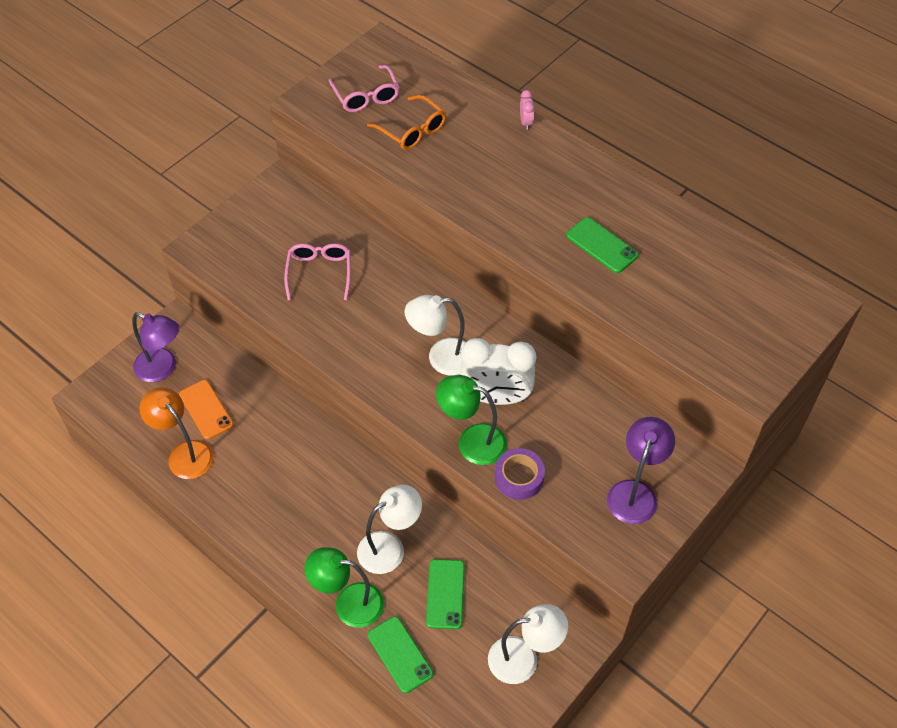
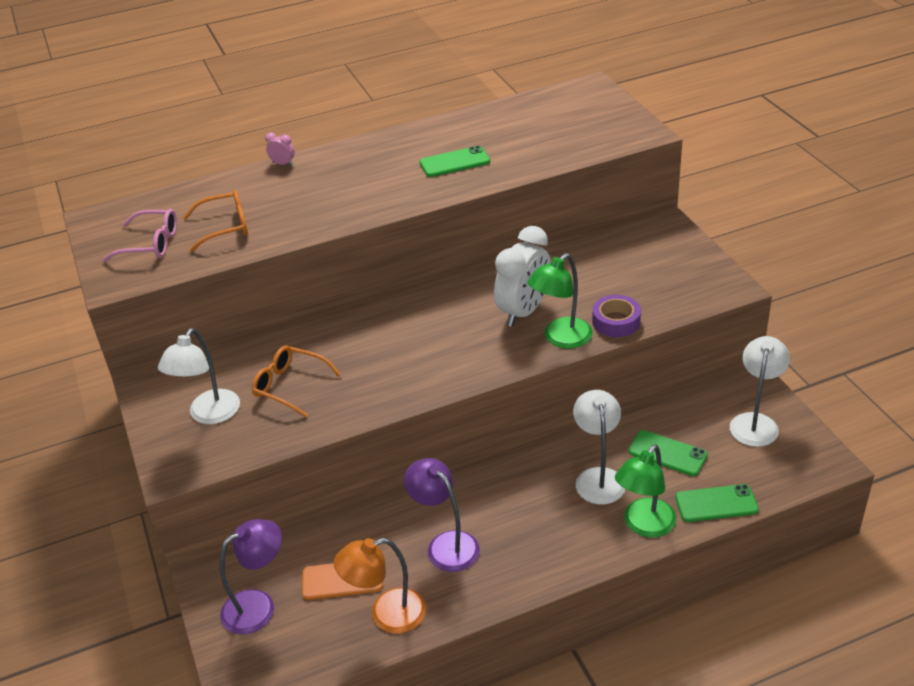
camera: 60 degrees left, 15 degrees down
pink glasses [284,244,351,300] -> orange glasses [252,346,341,417]
white lamp [405,295,466,375] -> white lamp moved to [158,328,240,424]
purple lamp [607,417,675,524] -> purple lamp moved to [404,458,480,572]

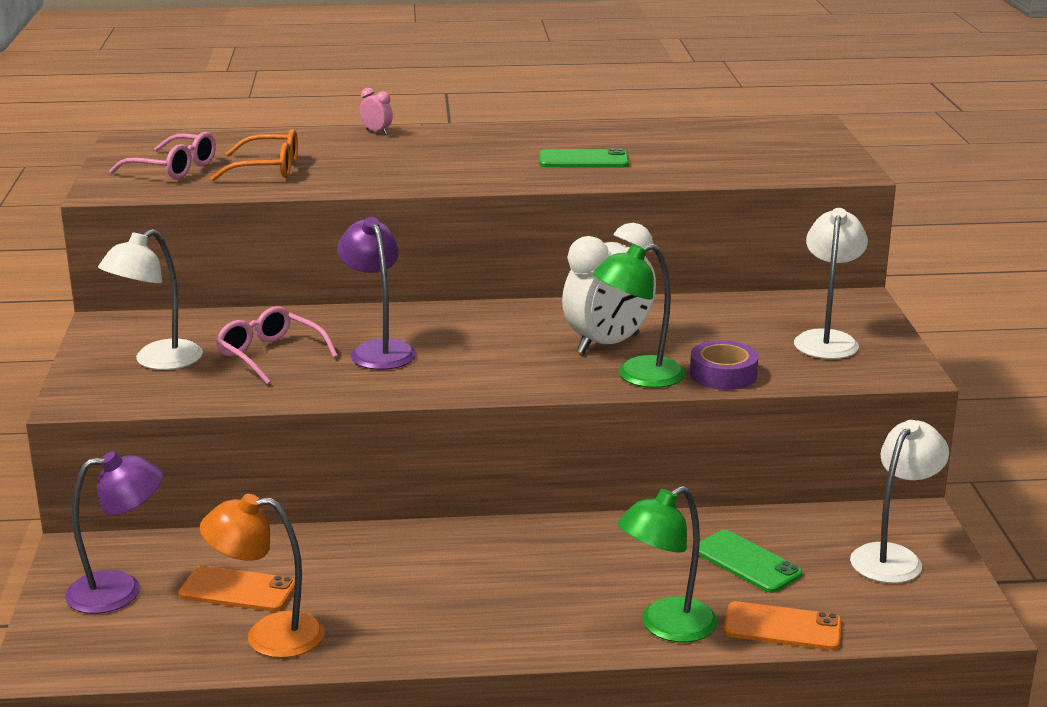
camera: 15 degrees right, 15 degrees down
orange glasses [252,346,341,417] -> pink glasses [216,306,338,385]
purple lamp [404,458,480,572] -> purple lamp moved to [337,217,416,370]
white lamp [573,390,625,504] -> white lamp moved to [794,208,868,359]
green phone [675,484,759,522] -> orange phone [724,601,842,650]

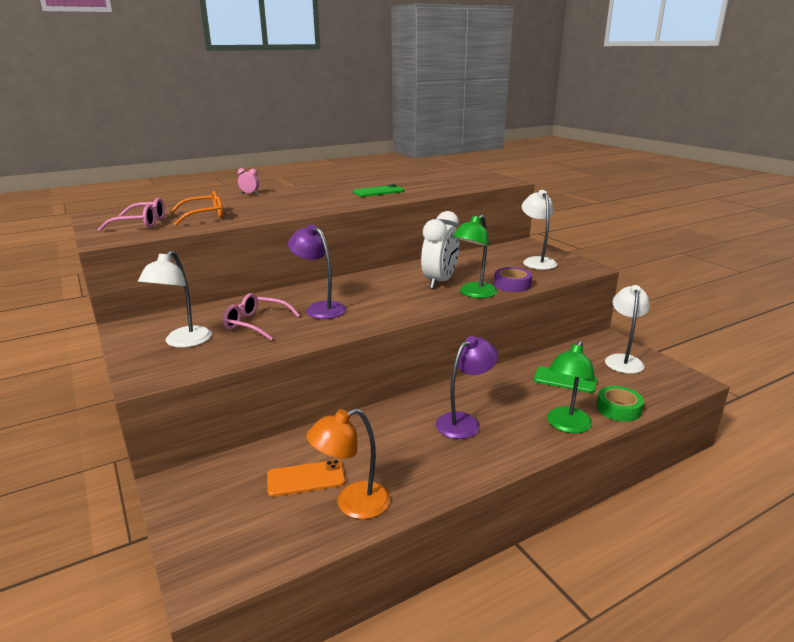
camera: 25 degrees left, 0 degrees up
purple lamp [65,452,163,614] -> purple lamp moved to [436,336,498,439]
orange phone [724,601,842,650] -> green tape [596,386,644,422]

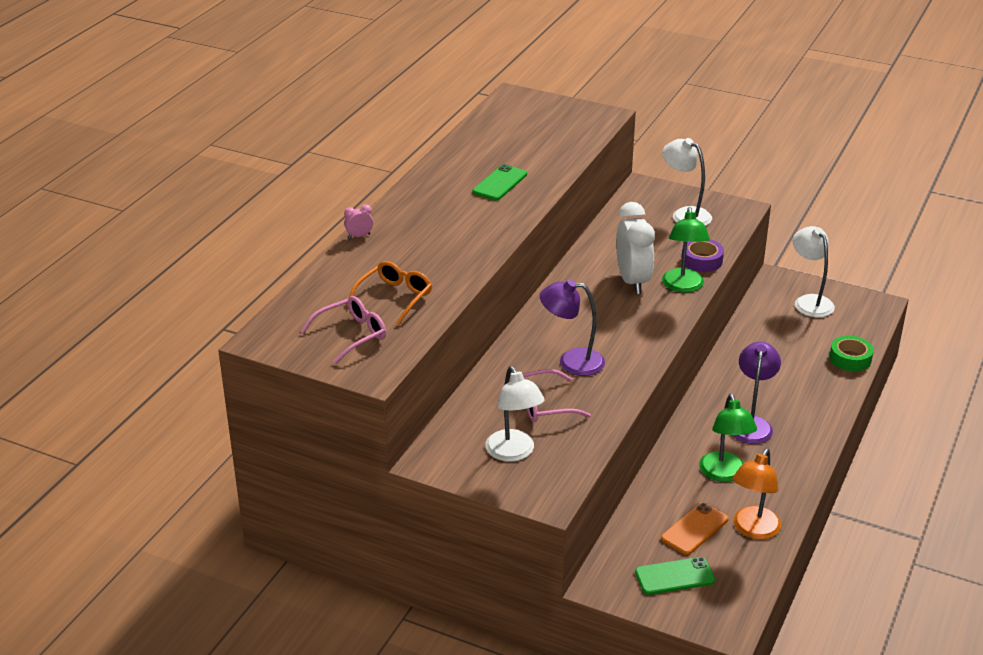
camera: 35 degrees left, 10 degrees up
green phone [534,367,597,393] -> green phone moved to [635,557,715,595]
green lamp [547,340,595,433] -> green lamp moved to [699,394,757,482]

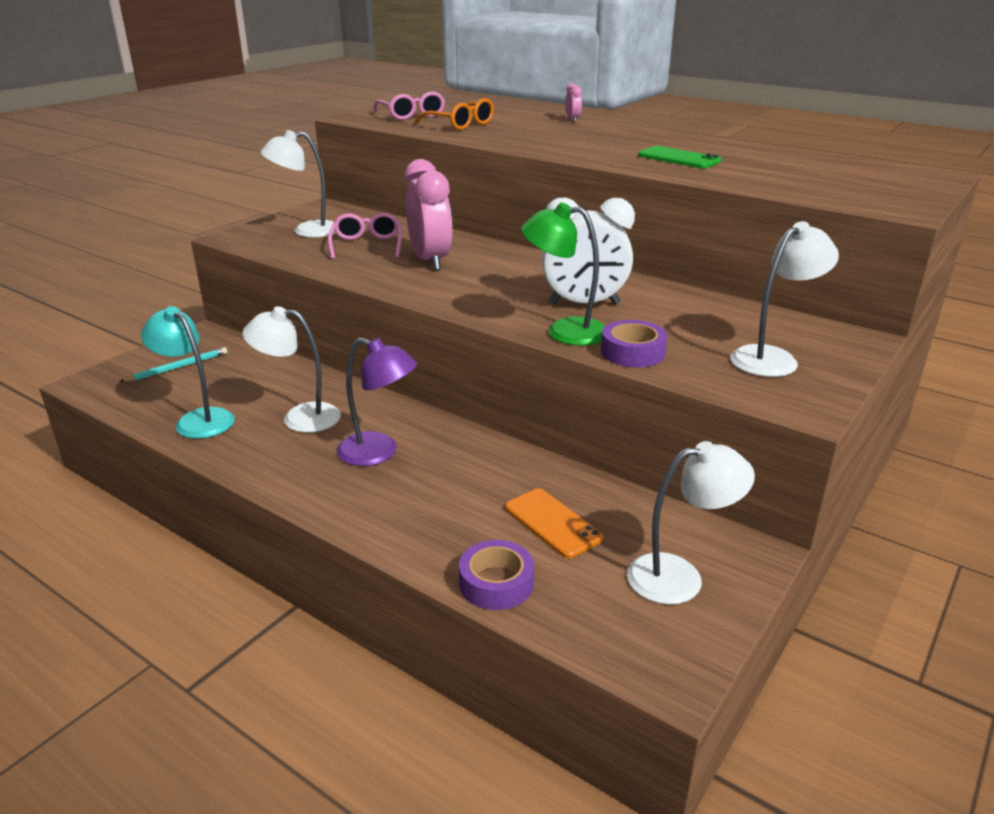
camera: 100 degrees right, 5 degrees down
purple lamp [540,279,605,376] -> pink clock [405,159,452,271]
green phone [635,557,715,595] -> turquoise pencil [119,347,227,382]
orange phone [661,502,728,555] -> orange phone moved to [505,488,603,558]
green lamp [699,394,757,482] -> white lamp [242,306,341,433]
orange lamp [733,449,781,540] -> turquoise lamp [141,306,235,439]
green tape [830,336,874,371] -> purple tape [459,540,534,610]

